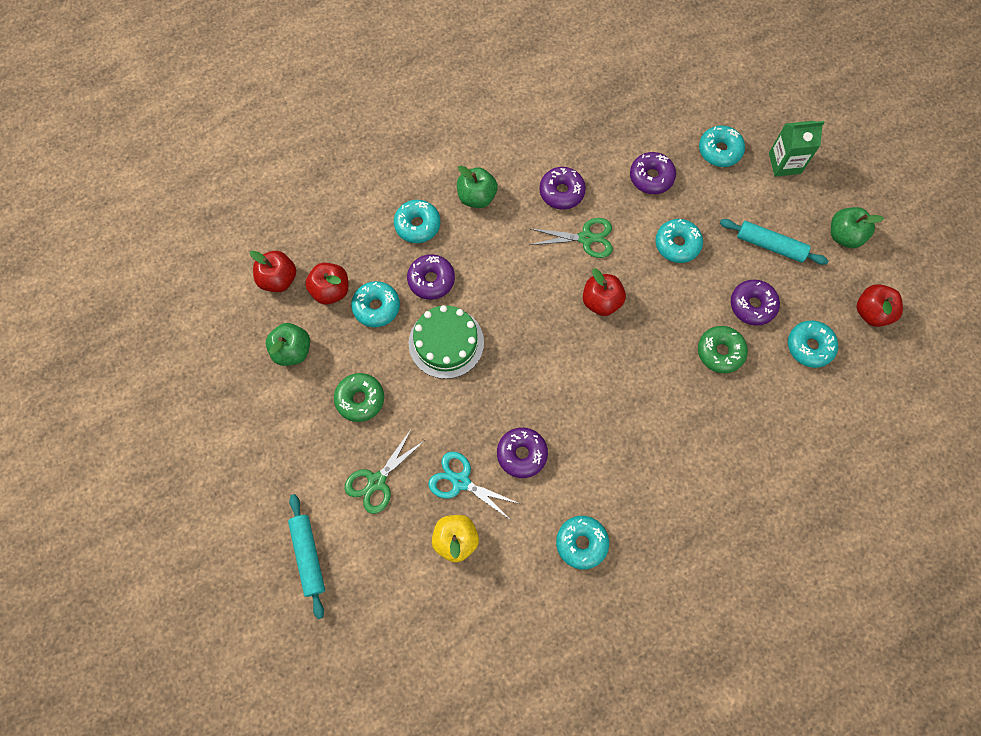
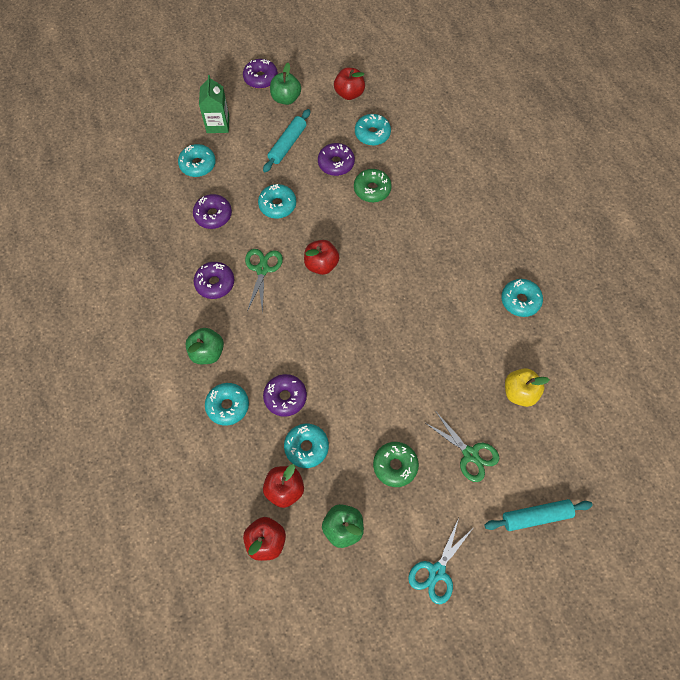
camera: 85 degrees left, 5 degrees down
green cake [409,305,484,379] -> none
turquoise scissors [428,451,520,521] -> turquoise scissors moved to [408,518,473,604]
purple donut [497,428,548,478] -> purple donut moved to [243,59,278,89]

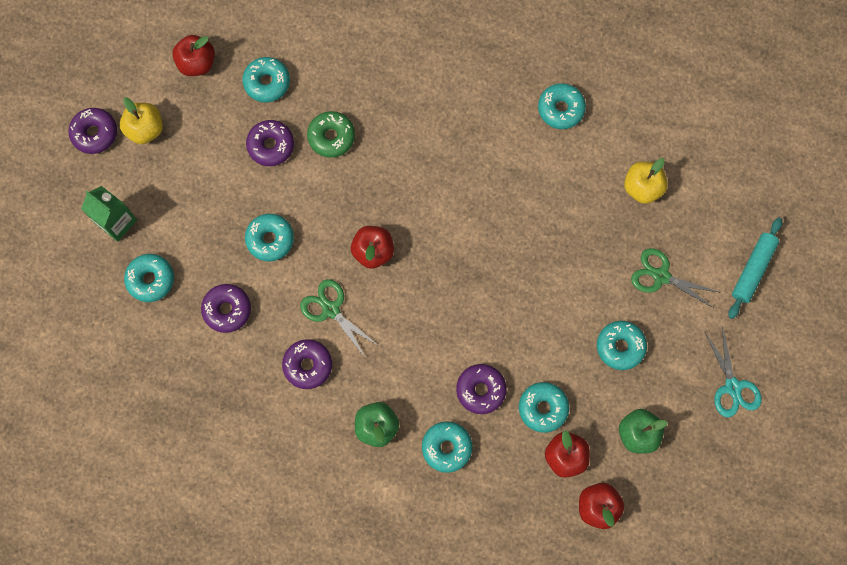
camera: 50 degrees left, 10 degrees up
turquoise rolling pin [263,109,310,172] -> none
green apple [270,63,301,105] -> yellow apple [120,97,163,144]
green donut [373,442,419,487] -> turquoise donut [597,321,647,370]
green scissors [424,412,499,482] -> green scissors turned 150 degrees counterclockwise [631,248,721,308]

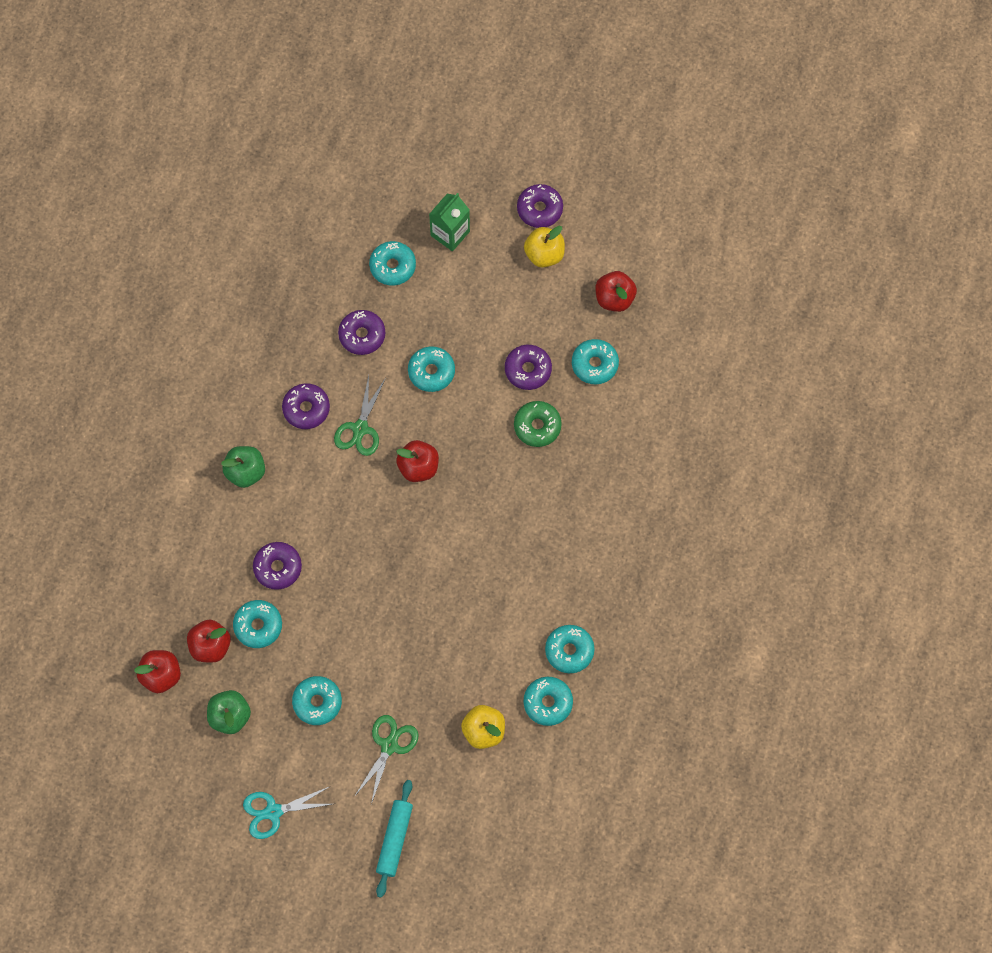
camera: 90 degrees right, 5 degrees down
green scissors [300,279,379,357] -> green scissors turned 150 degrees clockwise [334,375,386,456]
turquoise donut [422,421,473,473] -> turquoise donut moved to [524,677,573,726]
turquoise rolling pin [728,217,782,319] -> turquoise rolling pin turned 75 degrees clockwise [376,780,413,898]

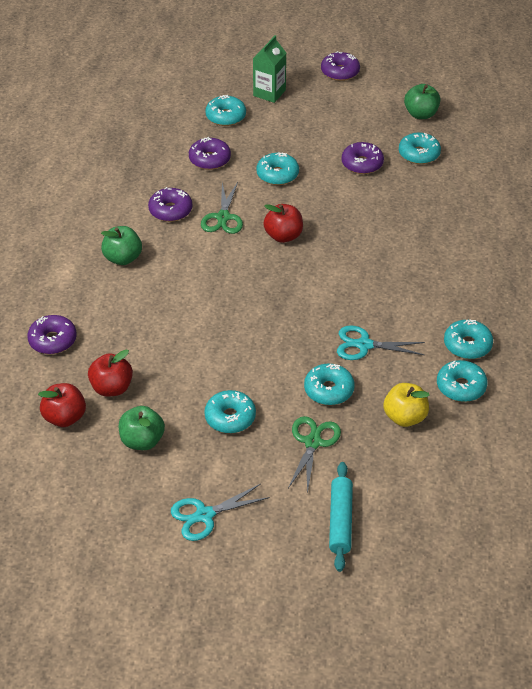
camera: 10 degrees left, 25 degrees down
turquoise donut [233,600,282,648] -> turquoise donut moved to [304,364,355,405]
purple donut [253,542,302,590] -> purple donut moved to [27,315,77,354]
green donut [514,401,562,447] -> none
yellow apple [524,226,565,268] -> none
red apple [596,271,637,312] -> green apple [404,84,440,119]
none -> turquoise scissors [337,325,425,360]

